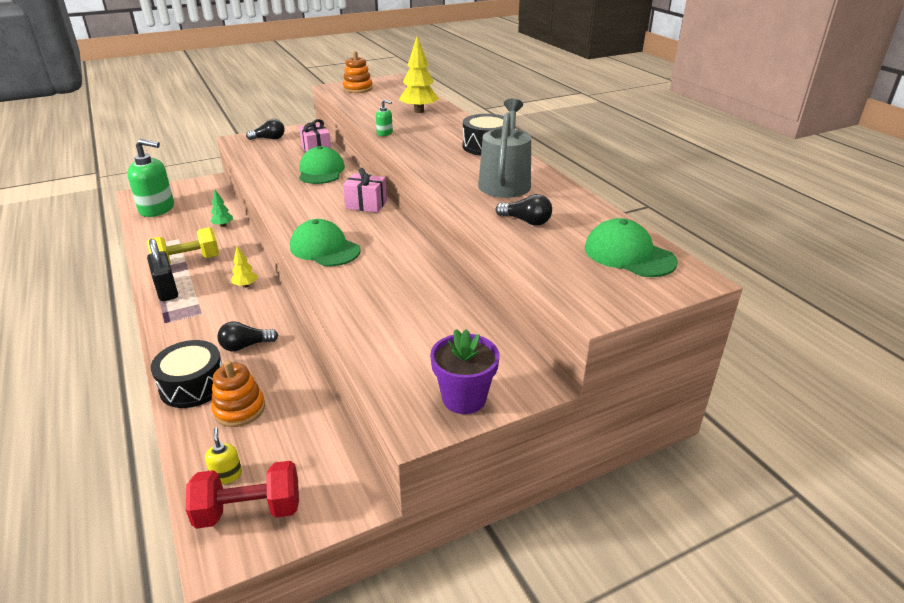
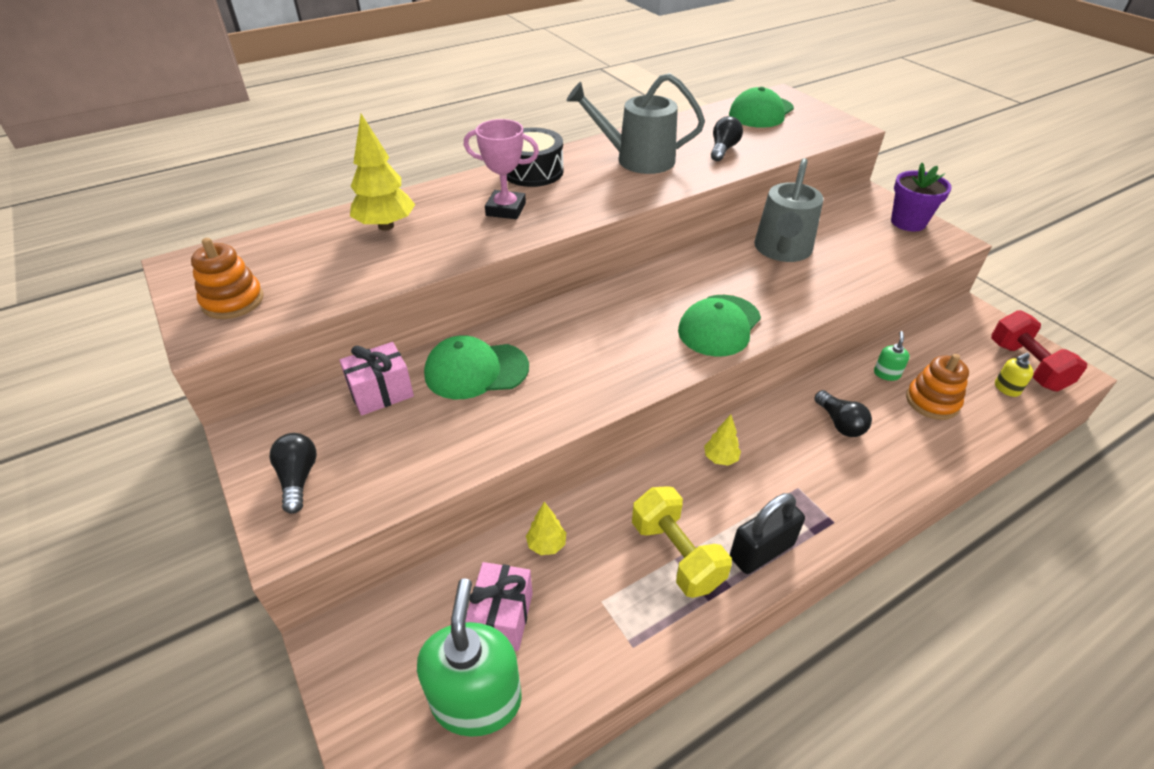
camera: 95 degrees left, 10 degrees up
black drum [151,340,222,408] -> none
green tree [210,190,233,227] -> yellow tree [526,502,566,555]
pink gift [343,168,387,213] -> pink gift moved to [466,562,533,651]
green soap dispenser [376,99,393,136] -> green soap dispenser moved to [874,331,910,381]
none -> pink trophy [464,119,539,219]
none -> grey watering can [755,158,823,262]

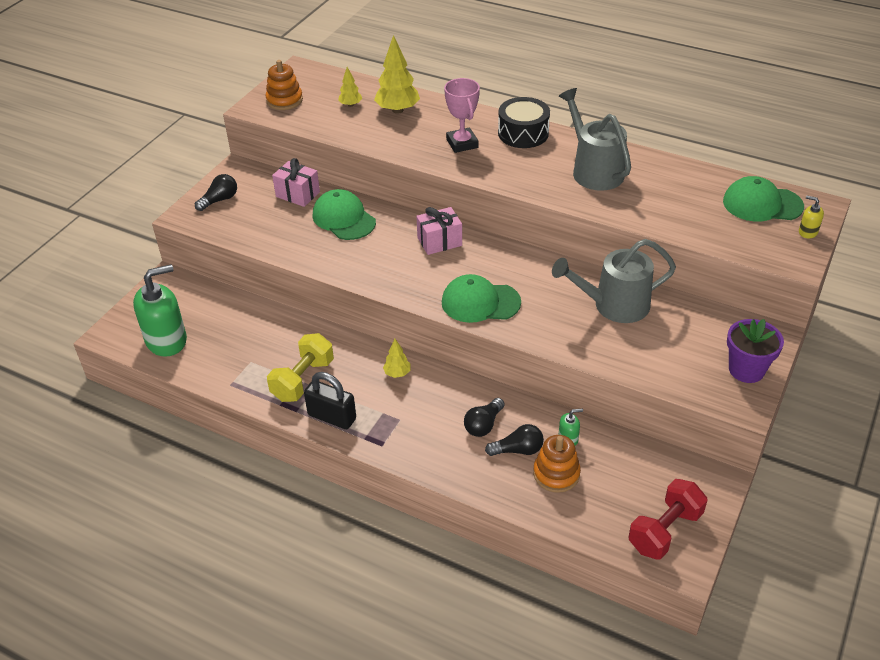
camera: 60 degrees right, 0 degrees up
pink gift [466,562,533,651] -> pink gift moved to [416,207,462,255]
yellow tree [526,502,566,555] -> yellow tree moved to [338,67,362,107]
black light bulb [711,116,743,161] -> black light bulb moved to [485,424,544,456]
yellow soap dispenser [995,352,1034,397] -> yellow soap dispenser moved to [799,196,824,238]

